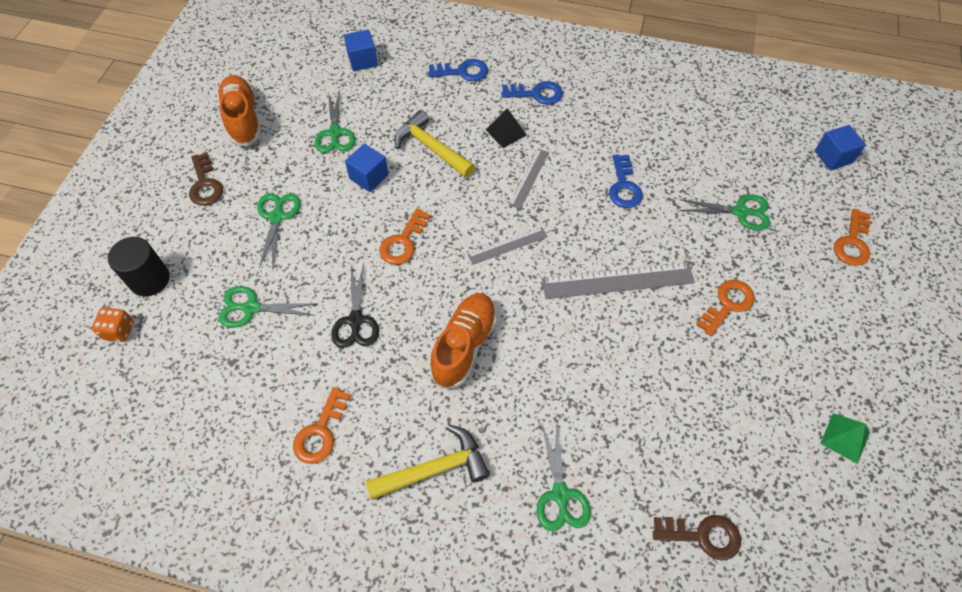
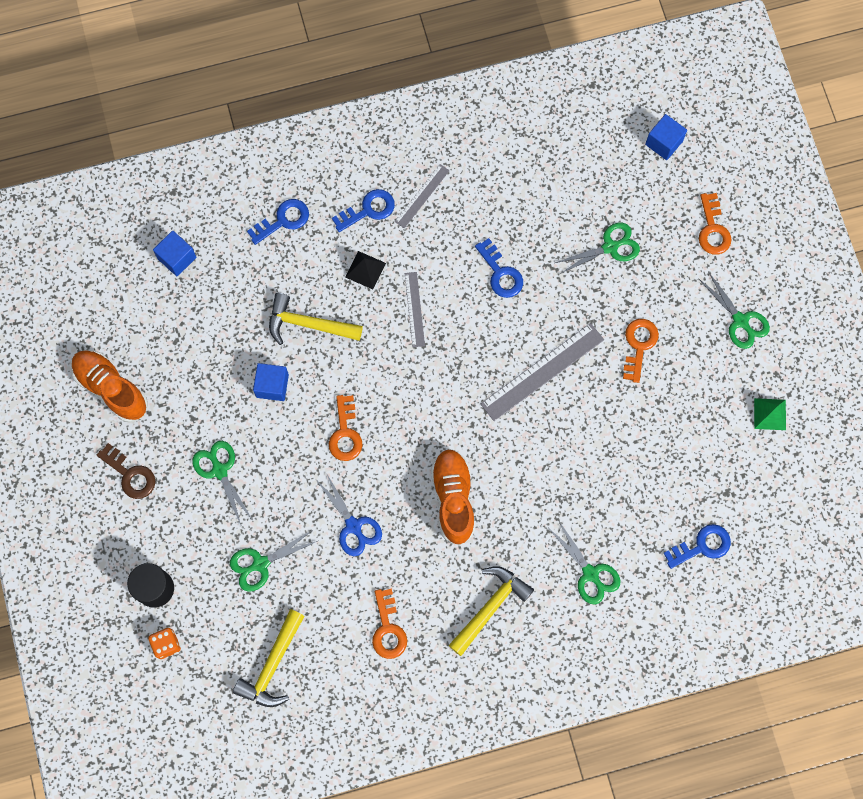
camera: 30 degrees left, 15 degrees up
green scissors [314,89,355,153] -> green scissors moved to [699,271,770,349]
black scissors [331,263,379,348] -> blue scissors [316,474,382,556]
grey ruler [467,227,548,265] -> grey ruler moved to [395,164,450,228]
brown key [653,515,741,560] -> blue key [664,524,731,569]
none -> yellow hammer [233,609,305,707]

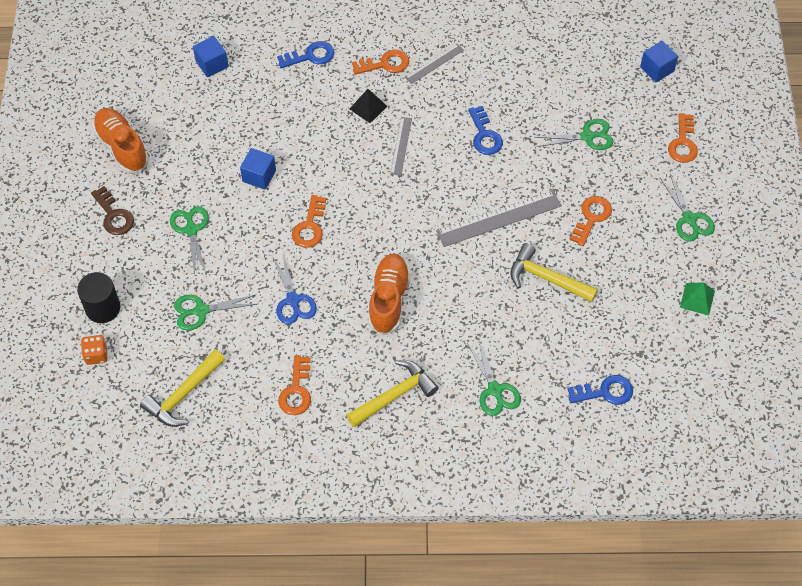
camera: 15 degrees right, 15 degrees down
yellow hammer [269,293,363,345] -> yellow hammer moved to [510,243,598,302]
blue key [332,189,395,232] -> orange key [352,50,409,75]

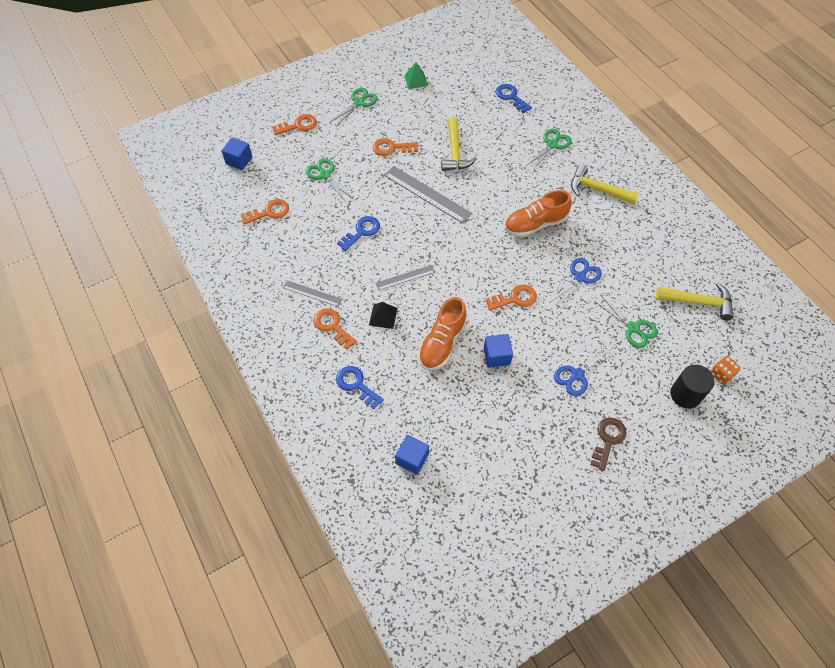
camera: 120 degrees left, 0 degrees up
orange shoe [92,108,149,173] -> orange shoe moved to [418,297,467,370]
green scissors [170,206,209,276] -> blue scissors [554,343,612,396]
orange key [278,355,311,415] -> orange key moved to [241,199,289,225]

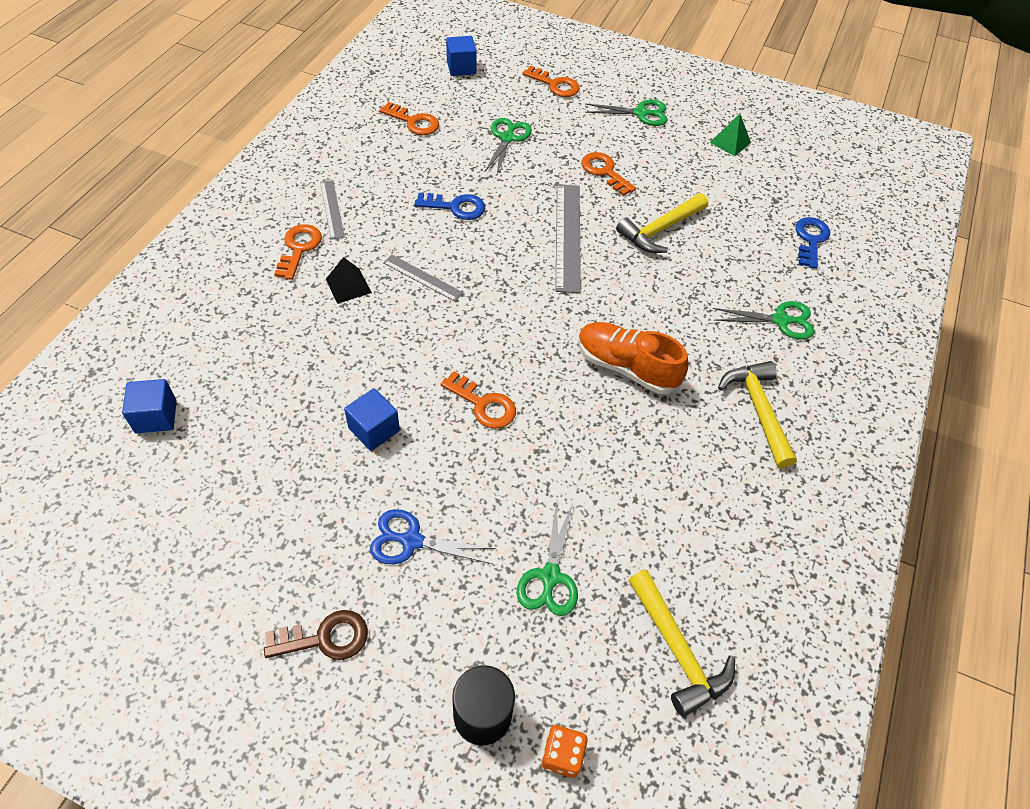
camera: 50 degrees right, 5 degrees down
blue key [336,366,384,409] -> none
orange shoe [418,297,467,370] -> none
blue scissors [549,258,602,308] -> none

